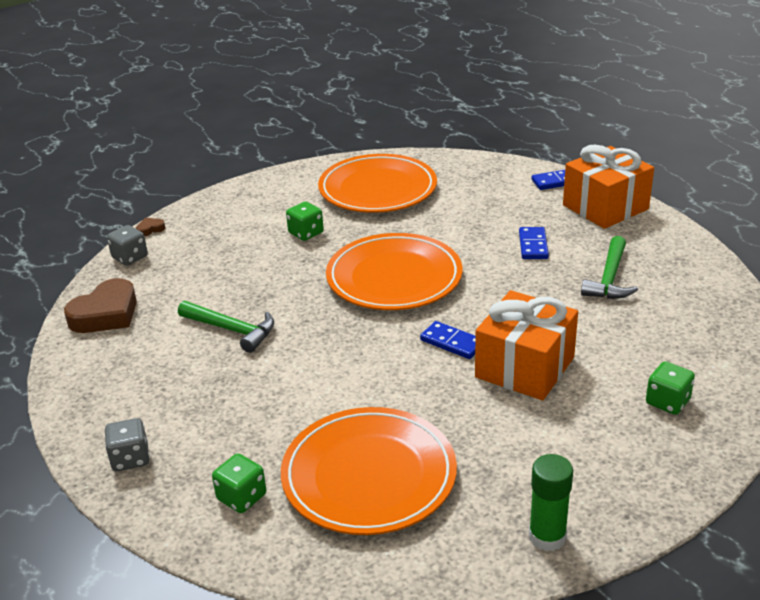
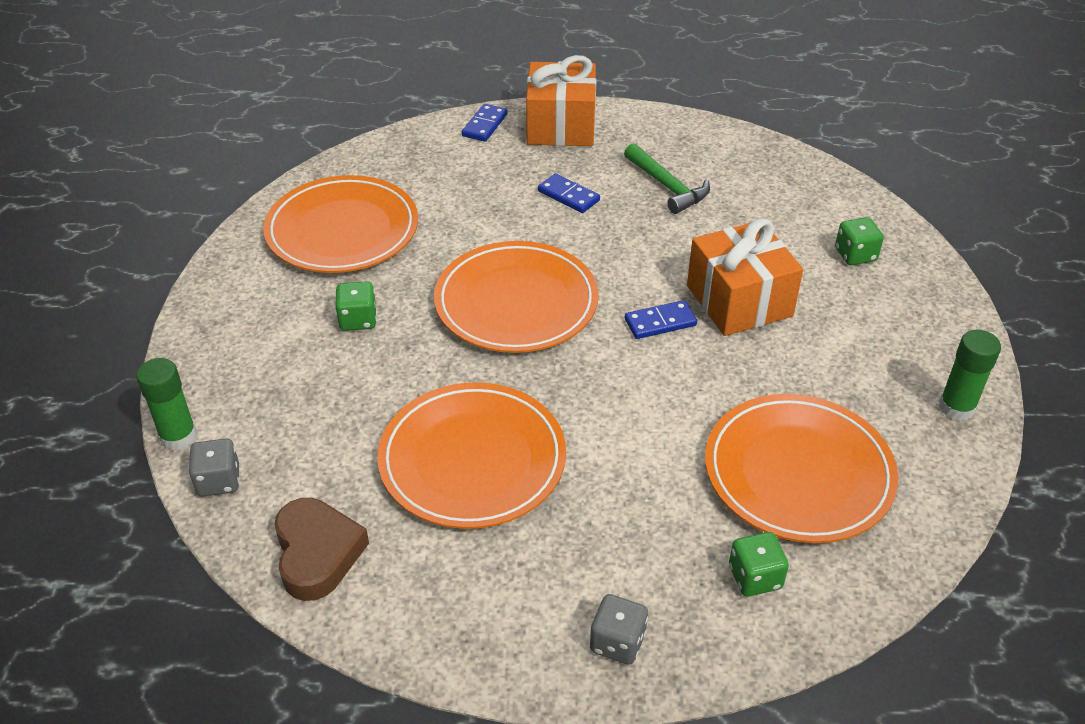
camera: 55 degrees left, 10 degrees up
brown heart [136,218,165,236] -> green glue stick [136,358,197,450]
green hammer [178,301,274,353] -> orange plate [377,382,566,529]

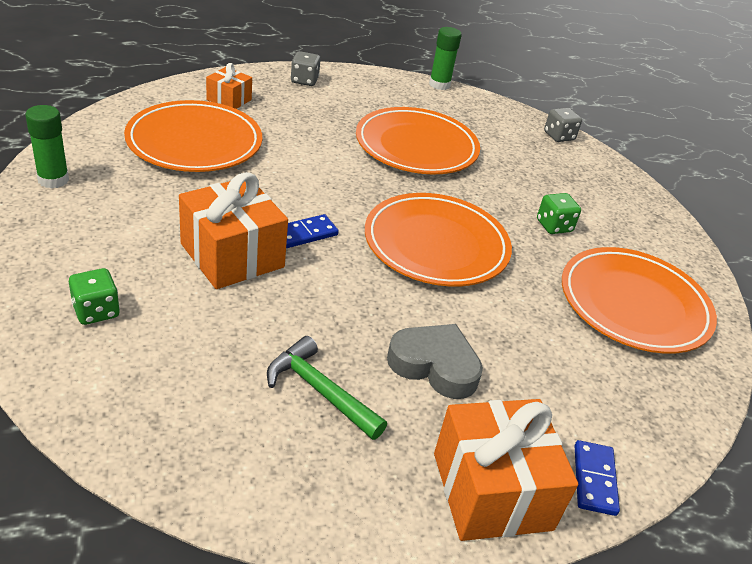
camera: 160 degrees right, 5 degrees down
green glue stick [136,358,197,450] -> green glue stick moved to [429,27,462,90]
brown heart [274,498,369,601] -> none
blue domino [538,173,600,213] -> grey heart [387,324,483,399]
green dice [729,532,789,597] -> orange gift [206,63,252,109]

